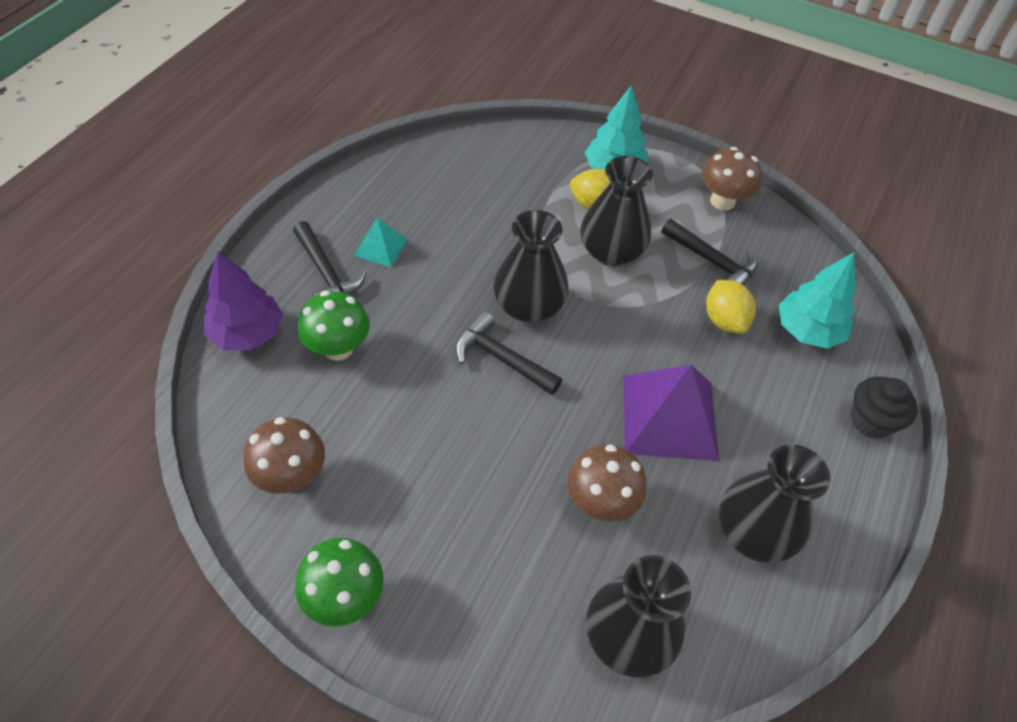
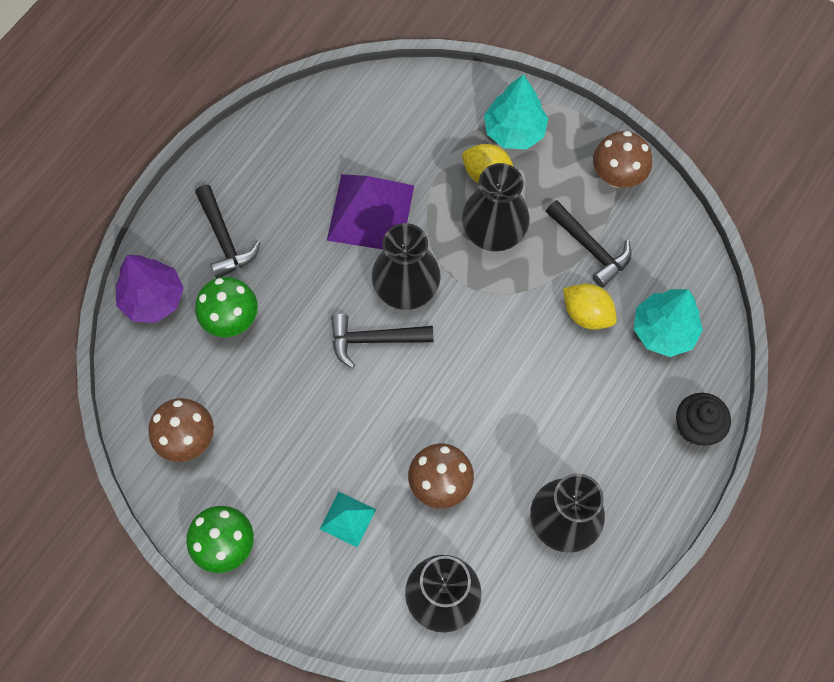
camera: 10 degrees right, 15 degrees up
turquoise pyramid [354,218,408,267] -> turquoise pyramid moved to [320,492,376,547]
black hammer [455,311,562,395] -> black hammer turned 45 degrees counterclockwise [331,314,433,368]
purple pyramid [623,365,719,461] -> purple pyramid moved to [327,174,414,249]
yellow lemon [706,280,756,334] -> yellow lemon turned 45 degrees counterclockwise [563,283,617,330]

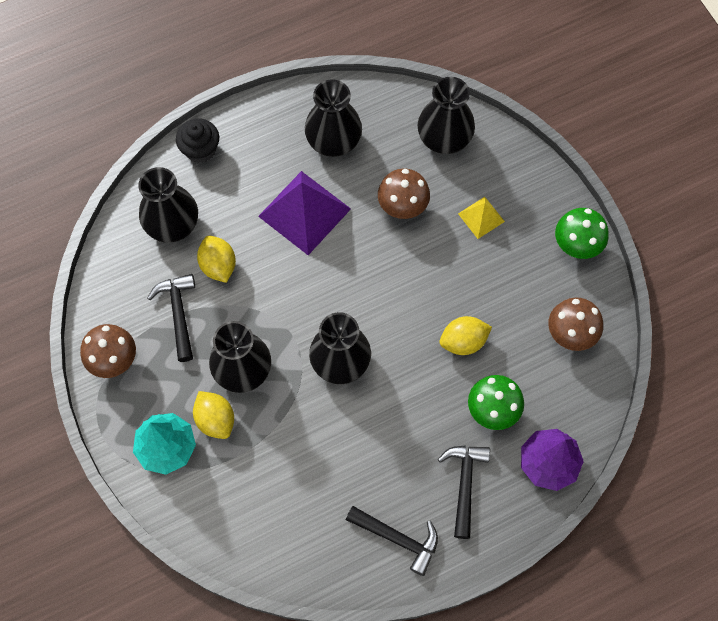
camera: 150 degrees left, 0 degrees up
turquoise pyramid [320,492,376,547] -> yellow pyramid [458,197,505,239]
purple pyramid [327,174,414,249] -> purple pyramid moved to [258,171,351,255]
black hammer [331,314,433,368] -> black hammer moved to [346,506,438,576]
turquoise tree [634,289,703,357] -> black vase [138,167,198,243]
none -> yellow lemon [440,316,492,355]

